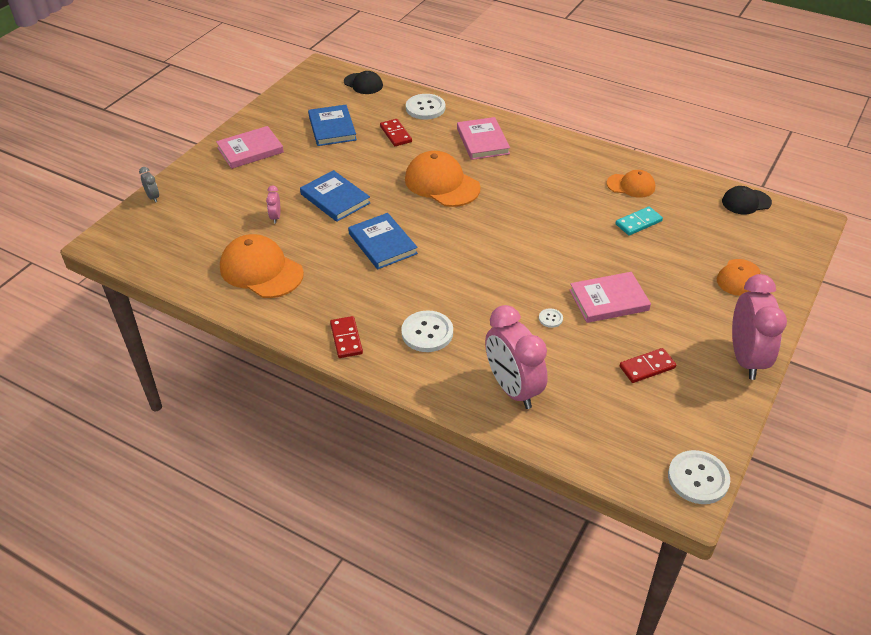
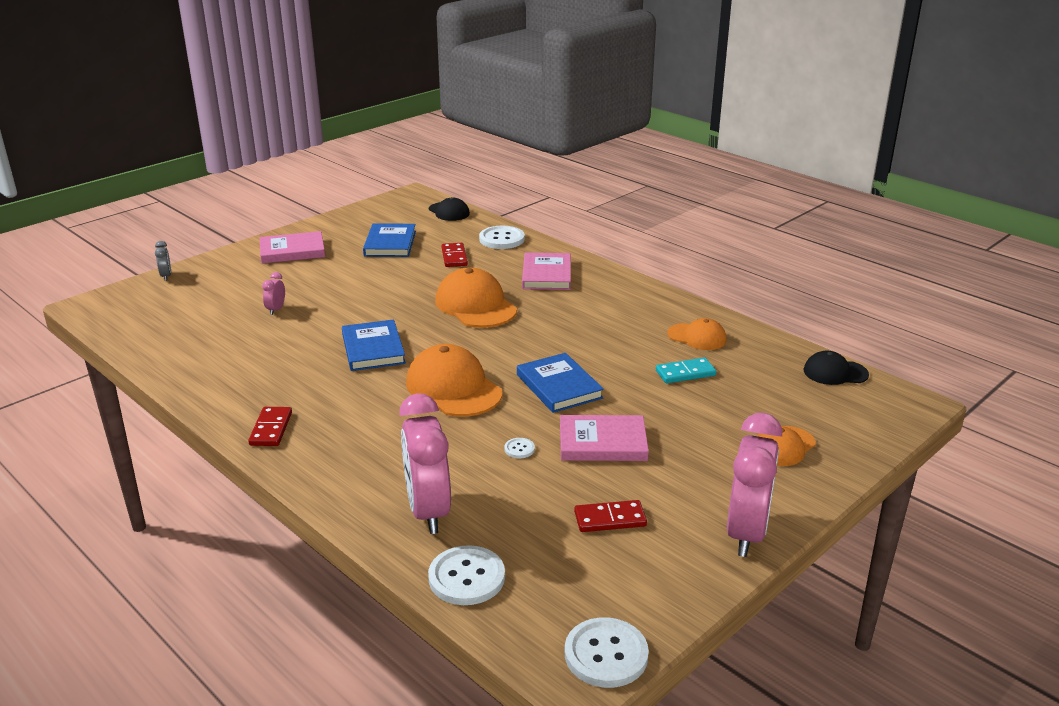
camera: 15 degrees right, 15 degrees down
orange cap [220,234,304,298] -> orange cap moved to [406,344,502,417]
blue book [300,170,370,222] -> blue book moved to [517,353,604,413]
white button [401,310,453,352] -> white button moved to [428,545,505,605]

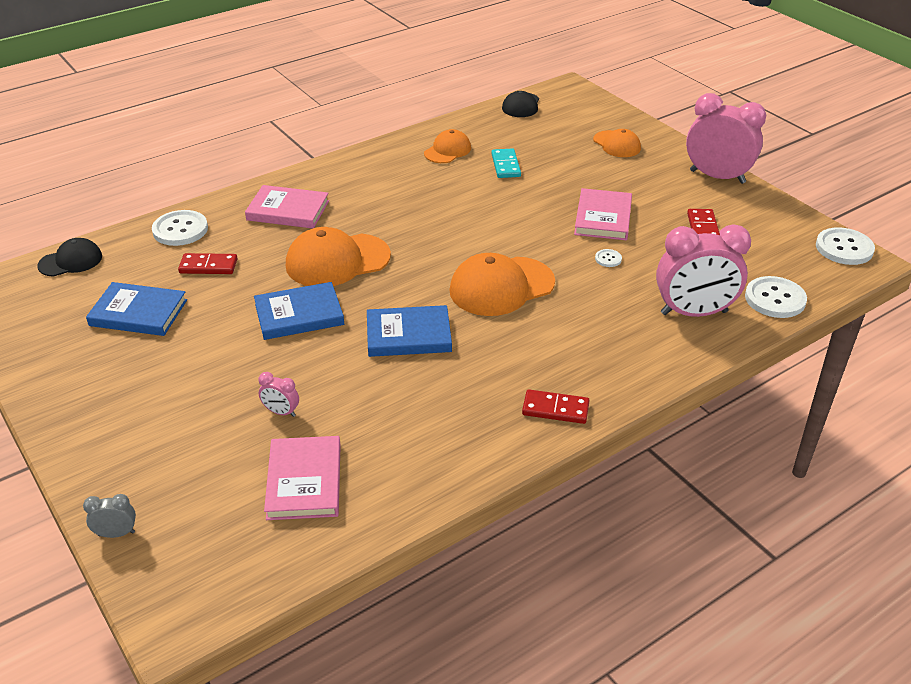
camera: 80 degrees left, 10 degrees up
pink book [260,231,325,264] -> pink book moved to [264,436,341,520]
blue book [517,353,604,413] -> blue book moved to [254,282,344,340]

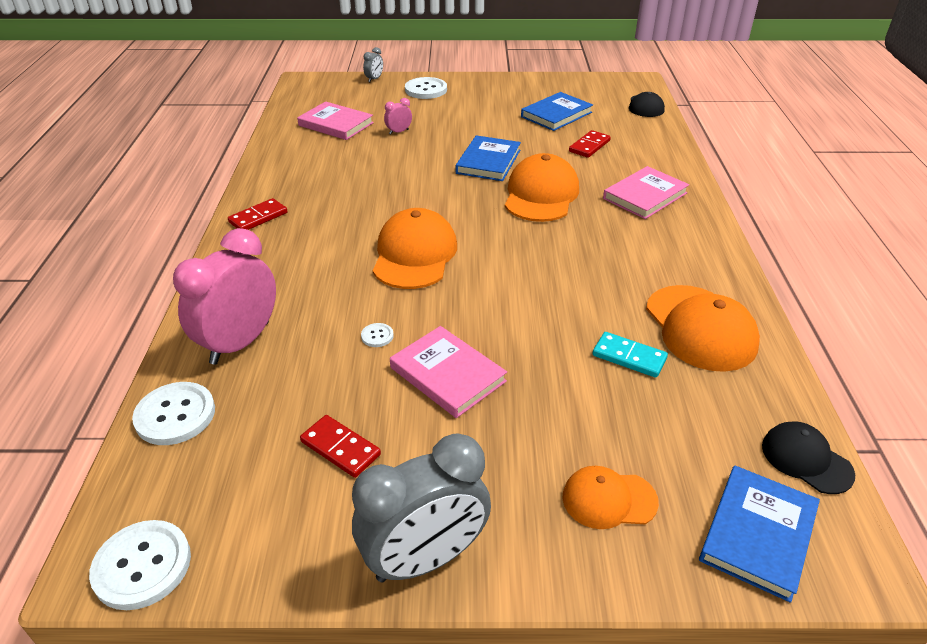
camera: 125 degrees right, 0 degrees up
white button [152,210,208,246] -> white button moved to [405,77,447,99]
blue book [367,305,452,357] -> blue book moved to [699,466,820,603]
orange cap [424,129,471,163] -> orange cap [646,285,760,372], size x1.71
pink clock [686,93,766,184] -> grey clock [352,433,491,583]

